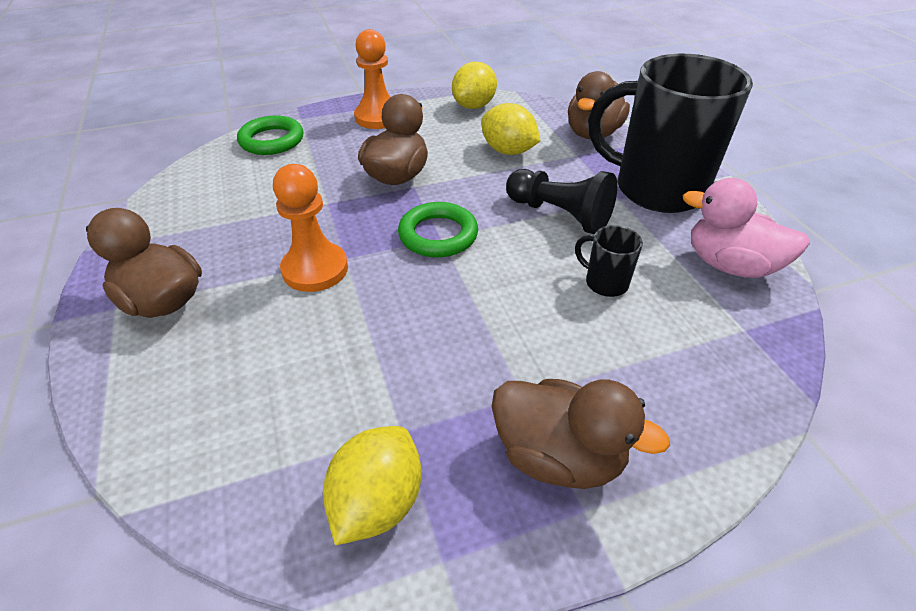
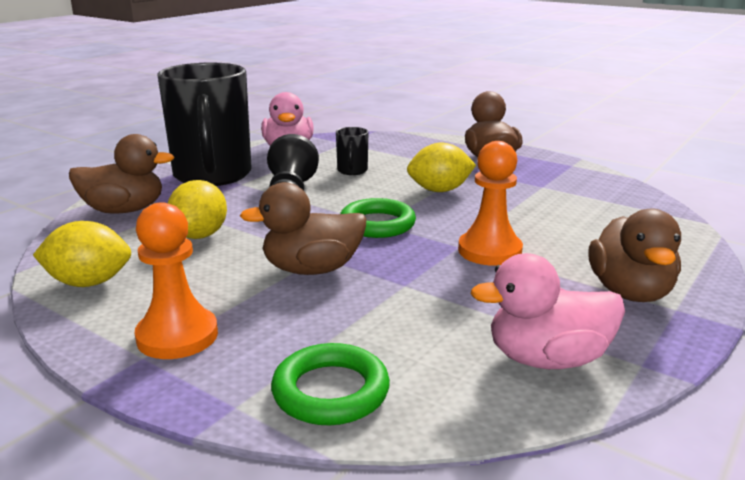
camera: 125 degrees left, 20 degrees down
yellow lemon [323,426,421,545] -> yellow lemon moved to [407,143,476,192]
none -> pink duck [471,253,625,369]

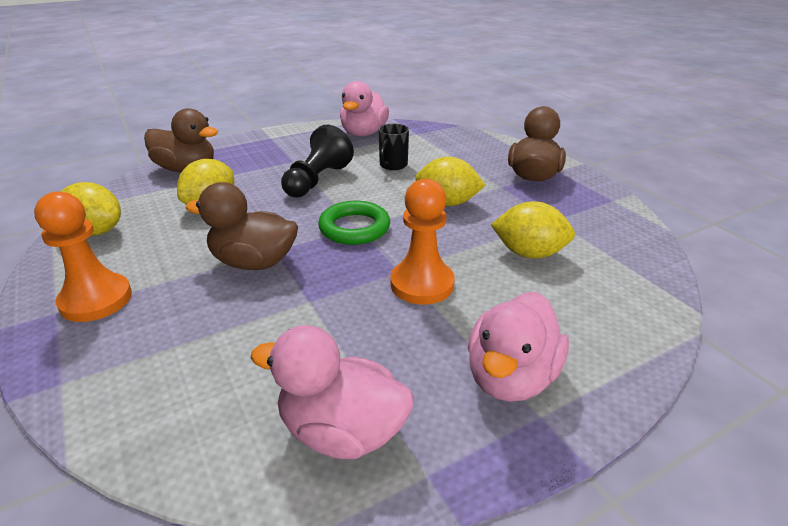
camera: 25 degrees right, 10 degrees up
black mug [157,62,252,186] -> none
green ring [271,343,390,425] -> none
brown duck [588,208,681,302] -> pink duck [468,292,569,402]
none -> yellow lemon [491,201,575,259]

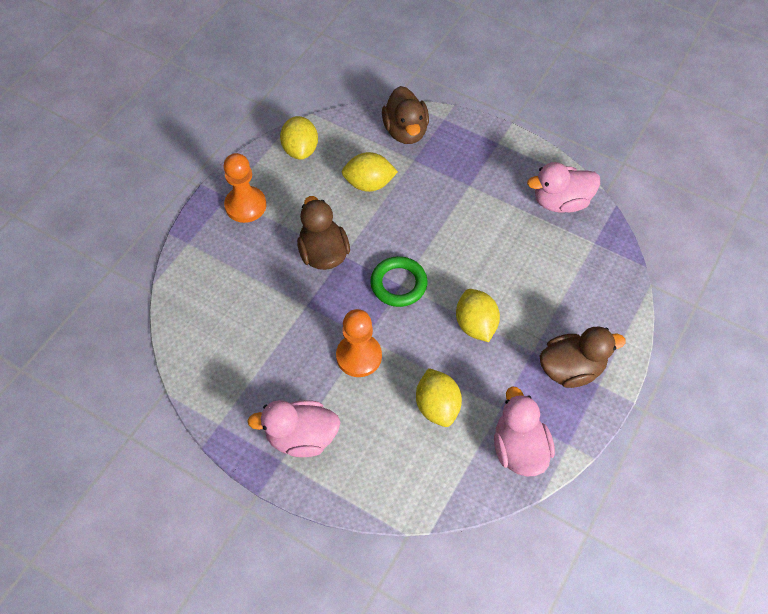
camera: 60 degrees right, 25 degrees up
pink duck [250,325,414,459] -> pink duck moved to [494,386,555,476]
black pawn [281,125,354,197] -> none
black mug [378,124,409,170] -> none

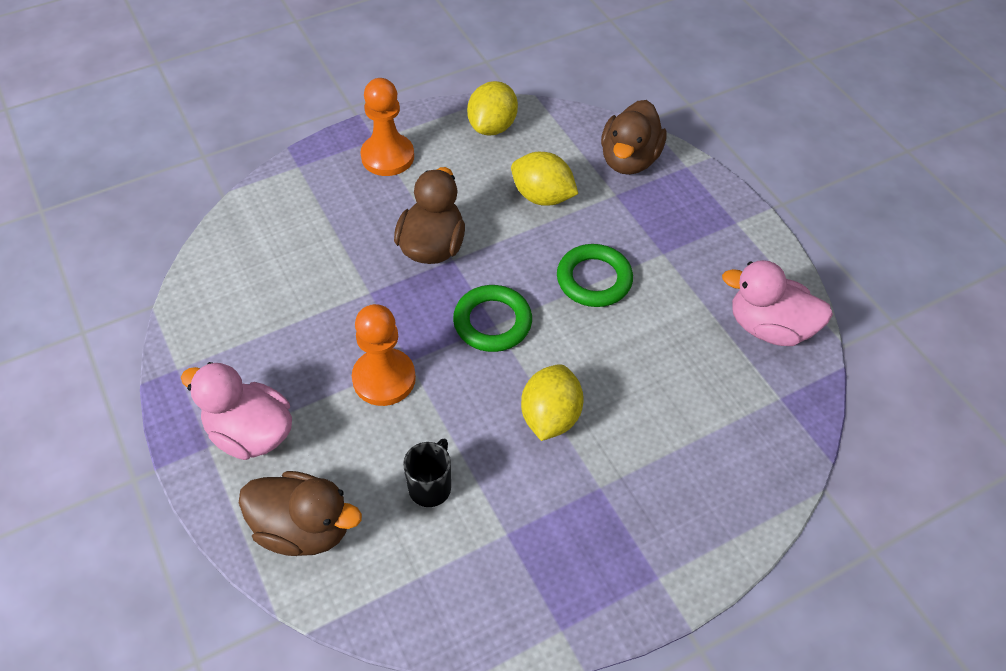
camera: 30 degrees right, 5 degrees down
yellow lemon [416,368,462,427] -> black mug [403,438,451,507]
pink duck [494,386,555,476] -> none
brown duck [540,326,626,388] -> brown duck moved to [239,471,362,556]
none -> green ring [557,244,633,307]

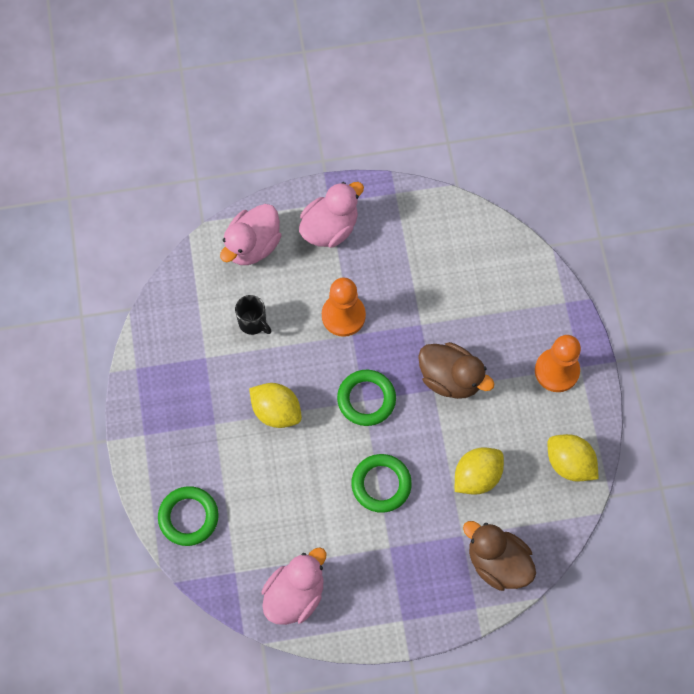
camera: 110 degrees right, 15 degrees up
brown duck [239,471,362,556] -> pink duck [220,204,281,265]
none -> green ring [158,486,219,546]

